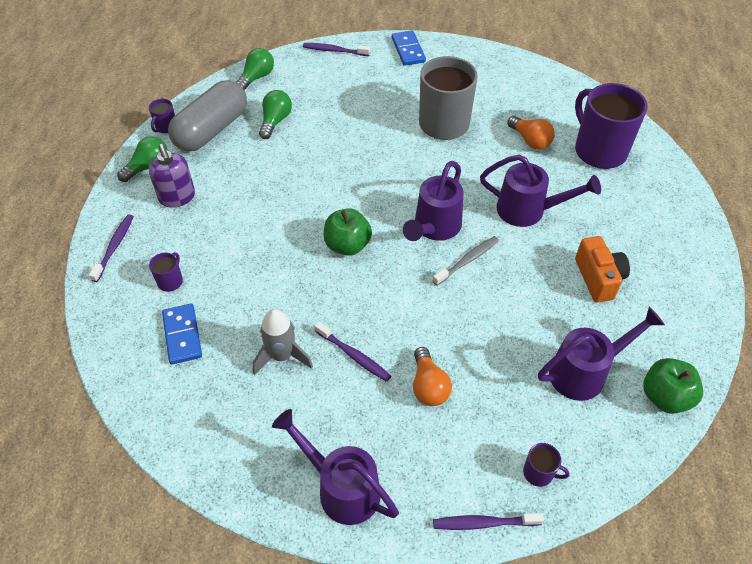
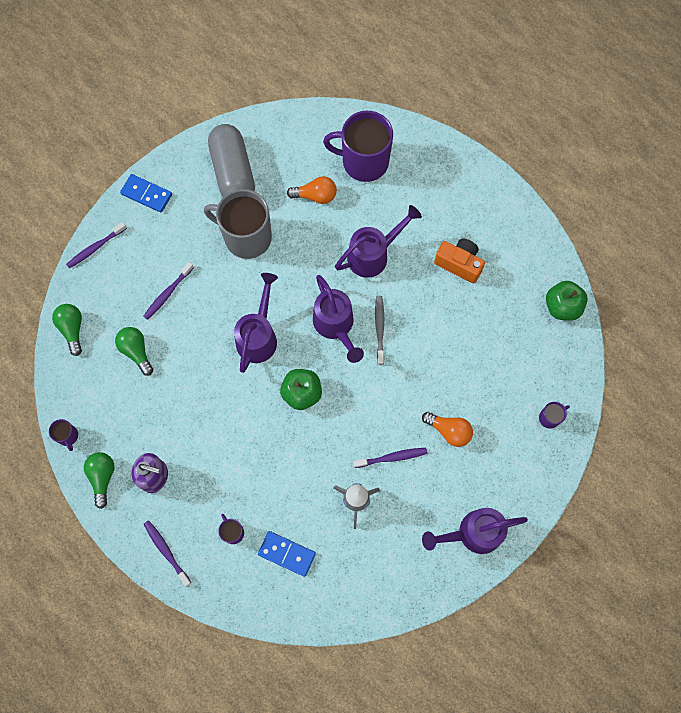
camera: 50 degrees left, 20 degrees up
grey capsule [168,80,247,152] -> grey capsule moved to [208,124,255,197]
purple toothbrush [433,513,544,530] -> purple toothbrush moved to [143,262,194,320]
purple watering can [538,307,665,401] -> purple watering can moved to [234,273,278,373]

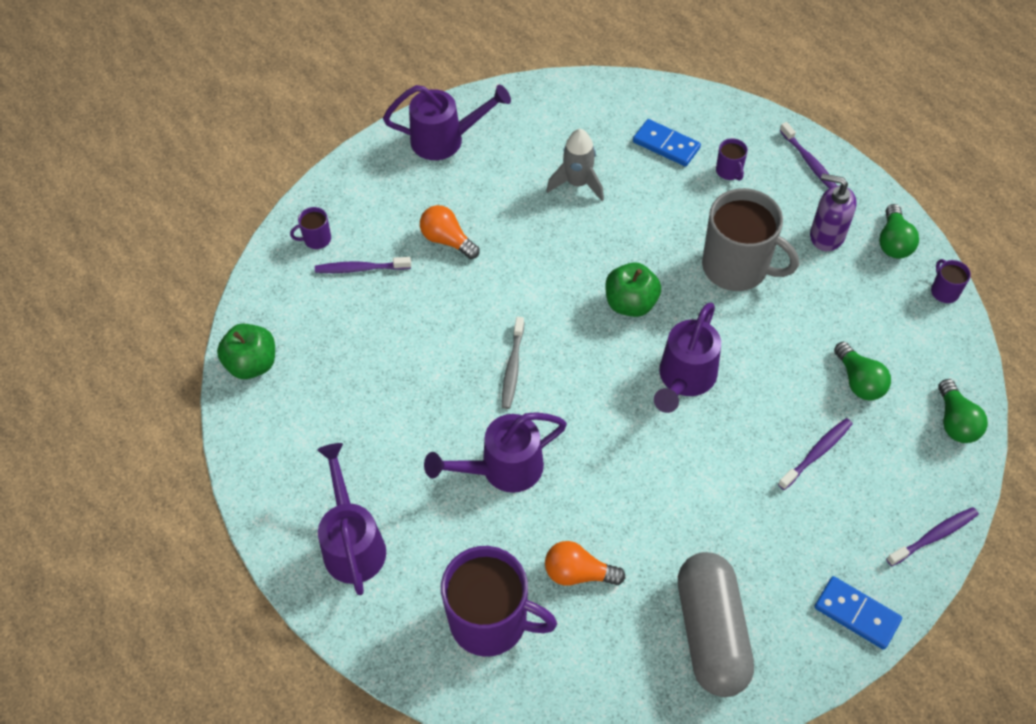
camera: 170 degrees left, 15 degrees down
grey mug [204,189,272,259] -> grey mug moved to [702,188,799,291]
purple watering can [313,275,364,363] -> purple watering can moved to [317,443,386,595]
purple toothbrush [353,448,427,468] -> purple toothbrush moved to [315,257,411,273]
orange camera [434,238,485,283] -> none

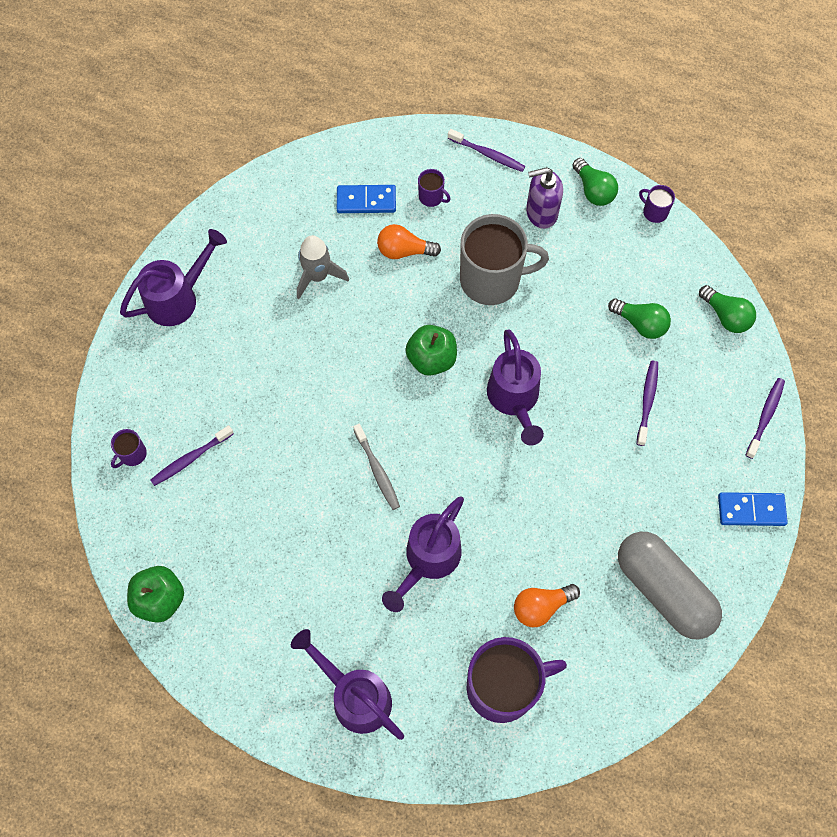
camera: 35 degrees left, 10 degrees up
orange light bulb [420,205,480,259] -> orange light bulb moved to [377,224,441,259]

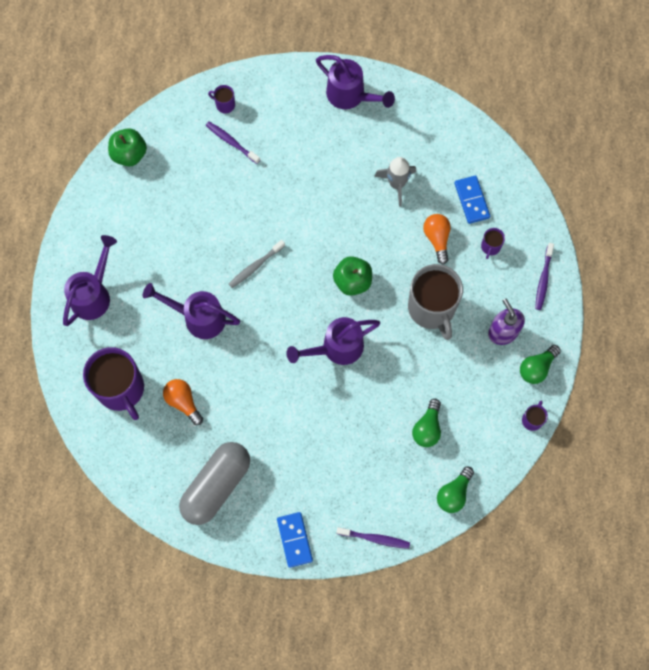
camera: 75 degrees right, 5 degrees up
purple toothbrush [637,361,658,446] -> none

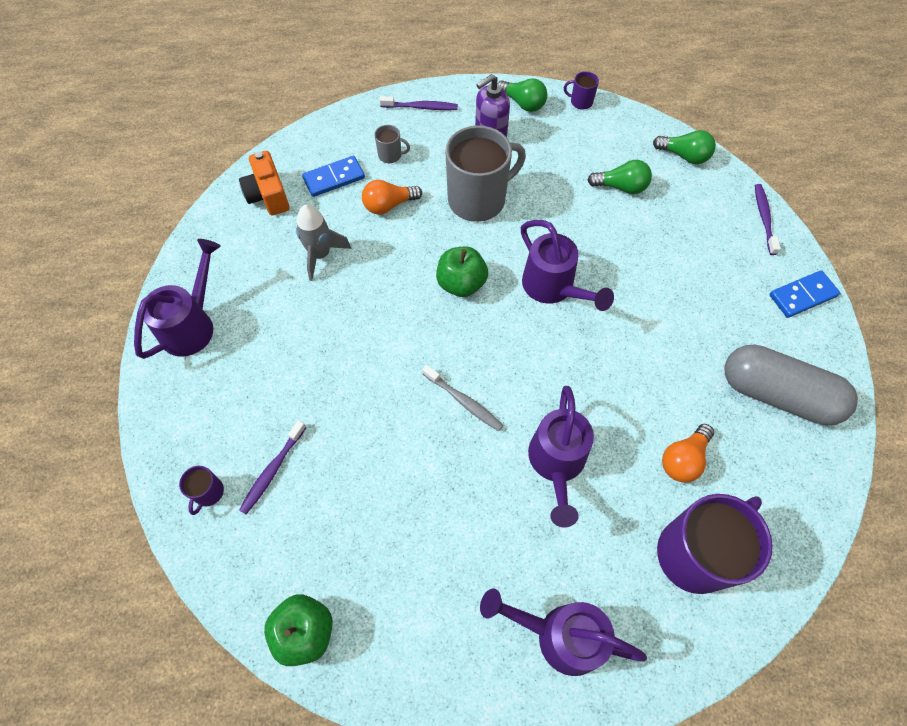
camera: 100 degrees left, 10 degrees down
purple mug [481,228,505,259] -> grey mug [375,125,410,163]
none -> orange camera [239,151,290,215]

